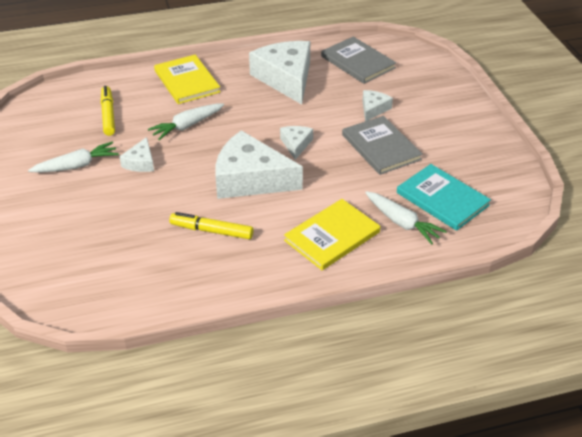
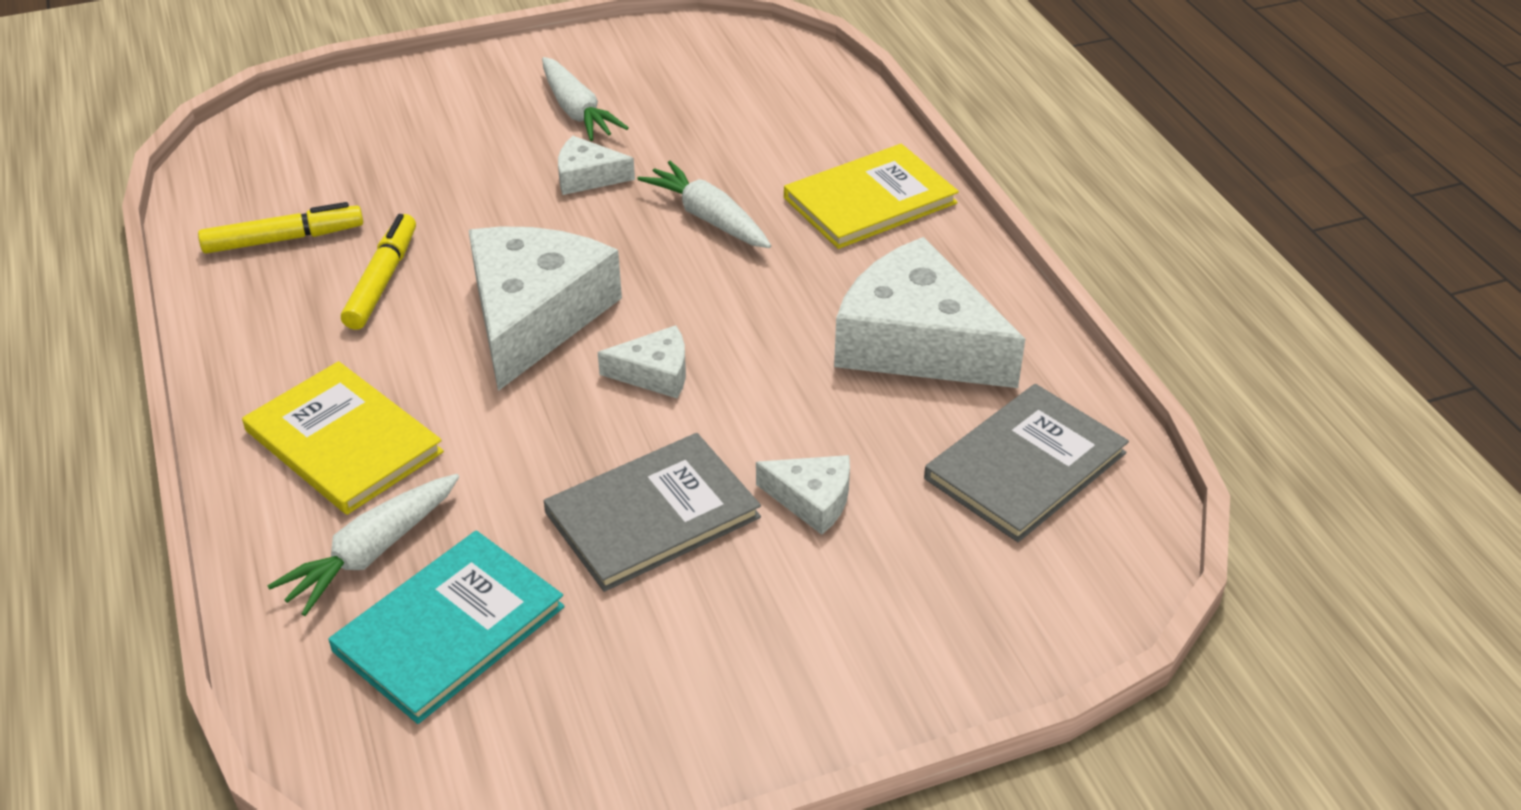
camera: 85 degrees right, 0 degrees up
yellow marker [101,86,115,136] -> yellow marker moved to [198,202,363,253]
white cheese [249,41,310,105] -> white cheese turned 120 degrees counterclockwise [834,237,1025,388]

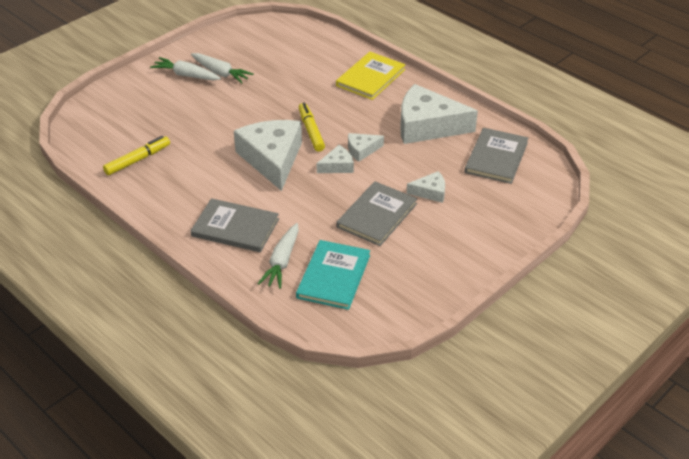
camera: 25 degrees left, 0 degrees up
yellow book [242,361,444,515] -> grey book [191,198,279,252]
yellow marker [341,214,416,330] -> yellow marker moved to [299,103,325,152]
white cheese [558,136,635,195] -> white cheese moved to [348,133,384,162]
white carrot [637,161,771,248] -> white carrot moved to [150,57,221,80]

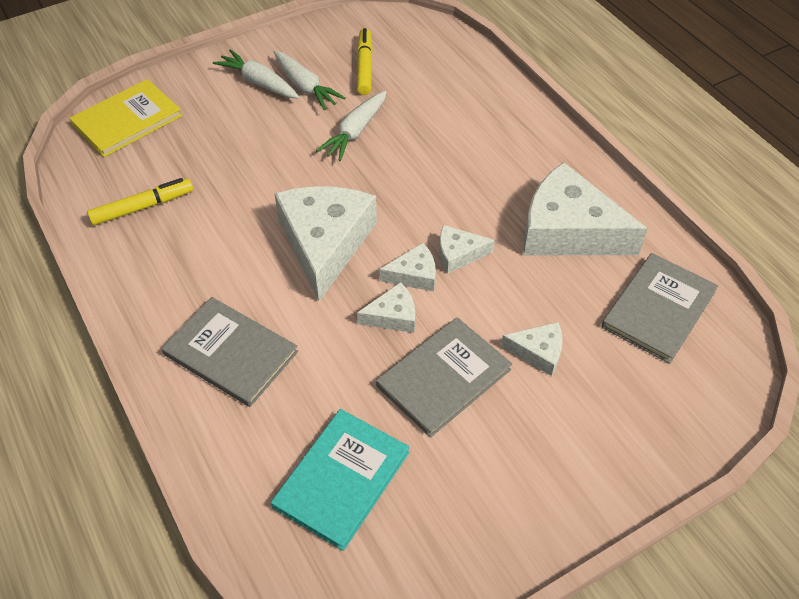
camera: 15 degrees right, 10 degrees up
white carrot [258,223,299,289] -> white carrot moved to [316,91,386,161]
yellow marker [299,103,325,152] -> yellow marker moved to [357,28,373,95]
yellow book [336,52,406,100] -> yellow book moved to [70,79,182,157]
none -> white cheese [357,282,415,333]

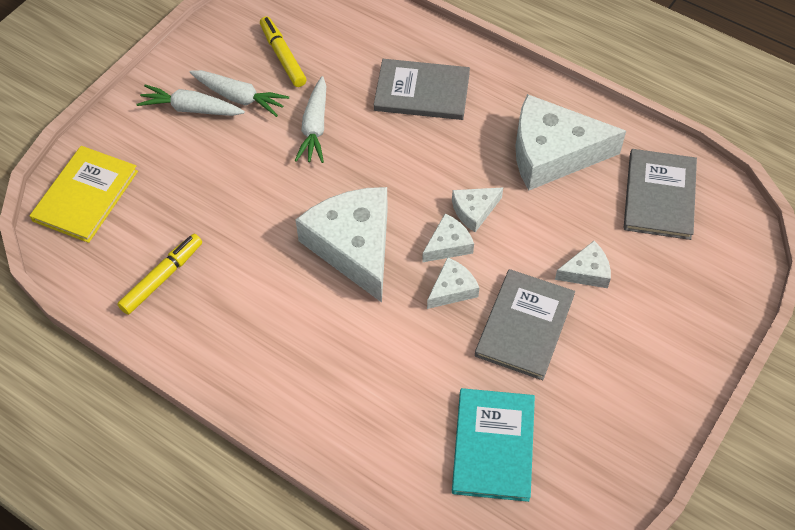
camera: 25 degrees left, 5 degrees up
grey book [162,297,298,407] -> grey book moved to [374,59,470,120]

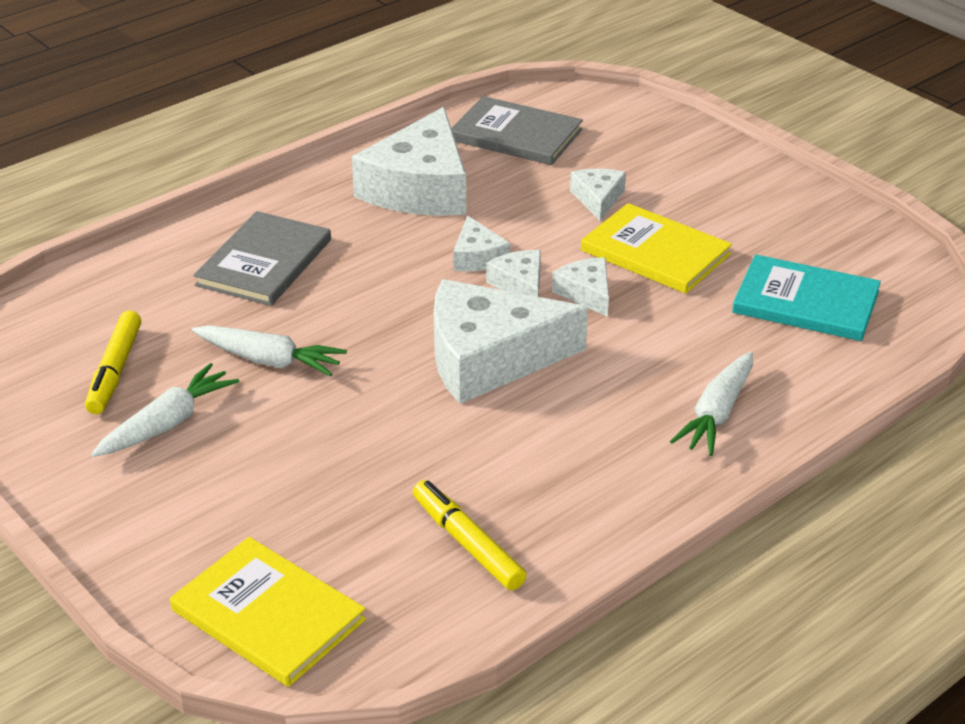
camera: 75 degrees left, 20 degrees down
white carrot [136,85,245,116] -> white carrot moved to [670,352,753,456]
yellow marker [260,16,307,87] -> yellow marker turned 75 degrees counterclockwise [85,310,141,414]
grey book [475,269,575,380] -> yellow book [581,203,732,294]

